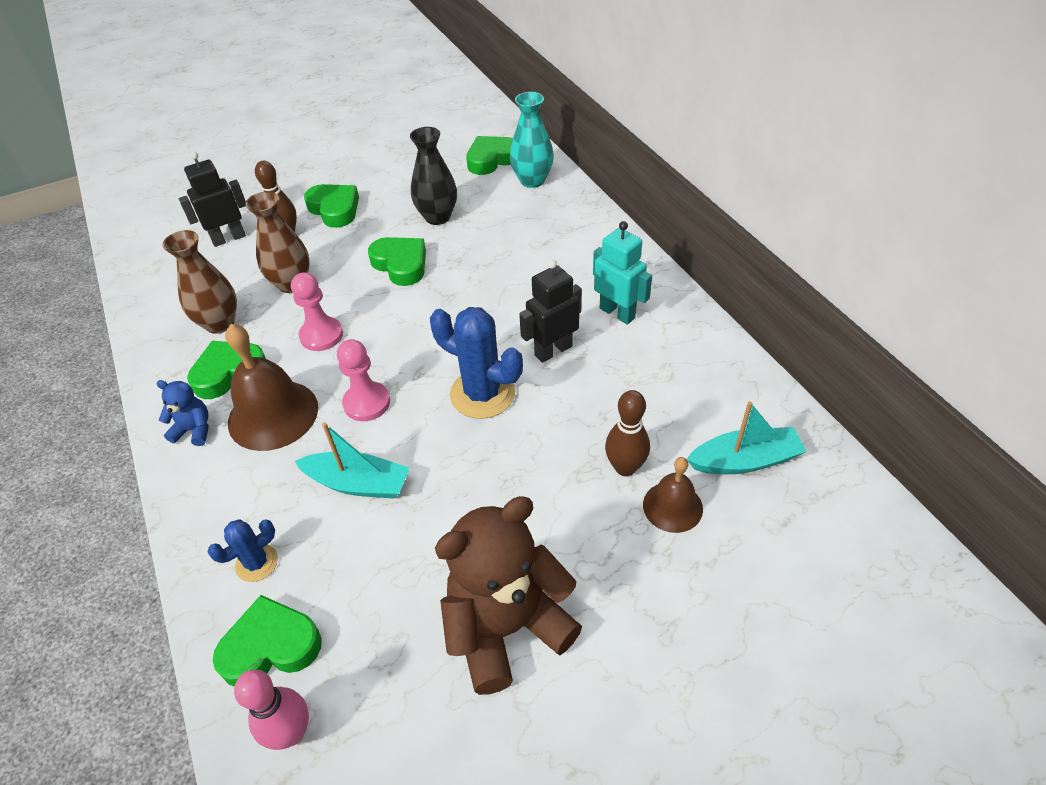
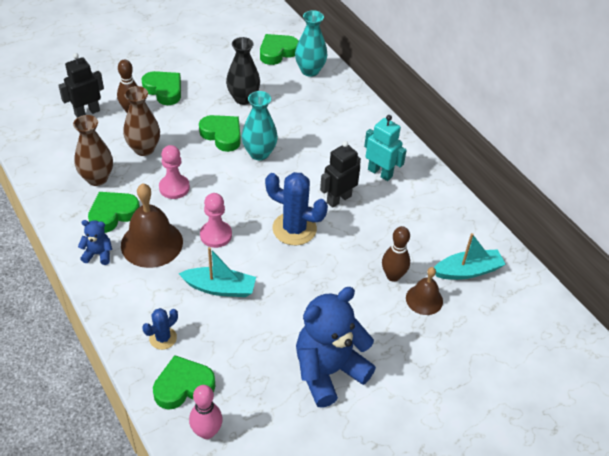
camera: 10 degrees left, 0 degrees up
brown teddy bear [435,496,582,695] -> blue teddy bear [296,287,376,408]
none -> turquoise vase [241,91,278,160]

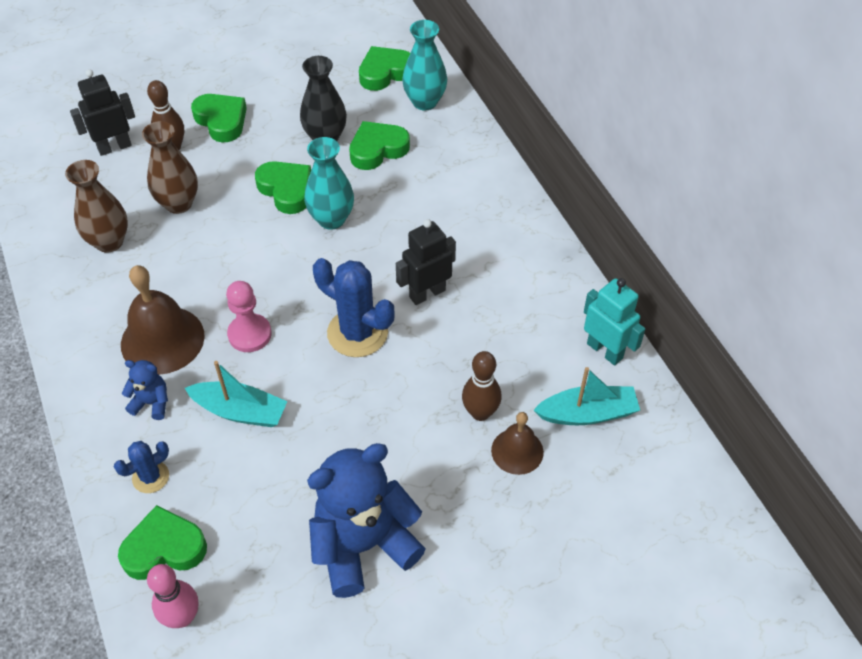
camera: 10 degrees right, 5 degrees up
blue teddy bear [78,220,112,265] -> blue teddy bear moved to [122,360,168,420]
green heart [88,192,140,233] -> green heart moved to [349,121,410,170]
pink pawn [159,145,190,199] -> none
turquoise robot [364,115,407,181] -> turquoise robot moved to [584,278,645,365]

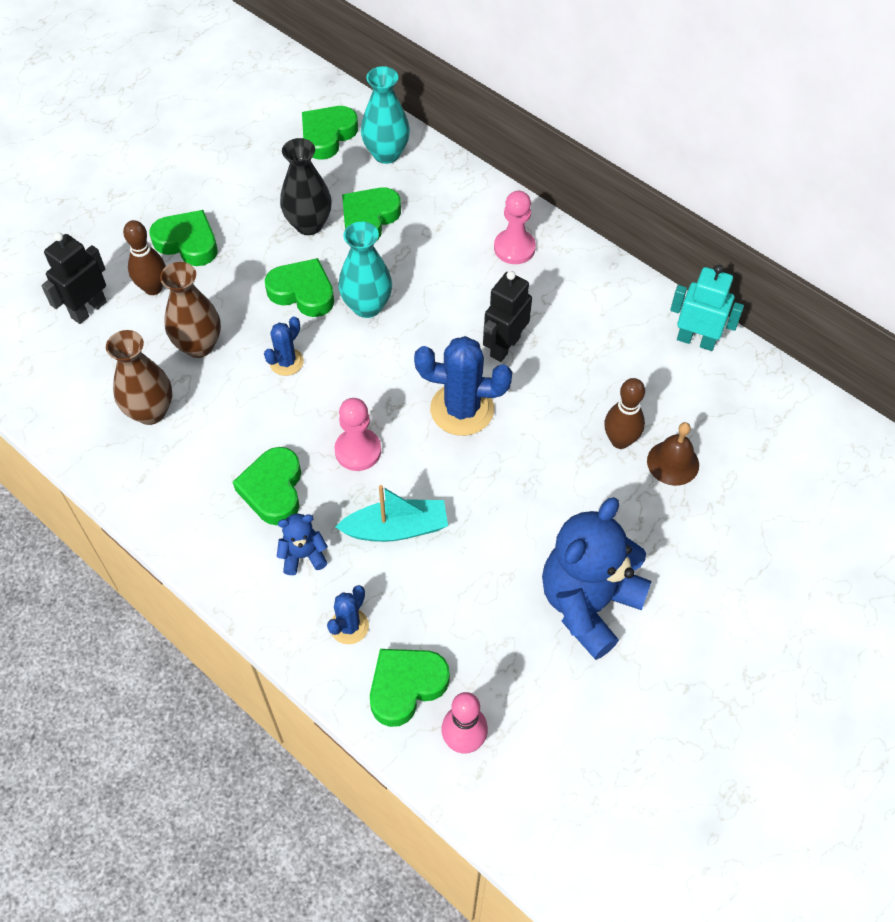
camera: 25 degrees left, 5 degrees up
brown bell [121,265,205,375] -> green heart [233,447,301,525]
turquoise boat [533,367,640,425] -> none
none -> blue cactus [264,316,304,376]
none -> pink pawn [494,191,536,264]

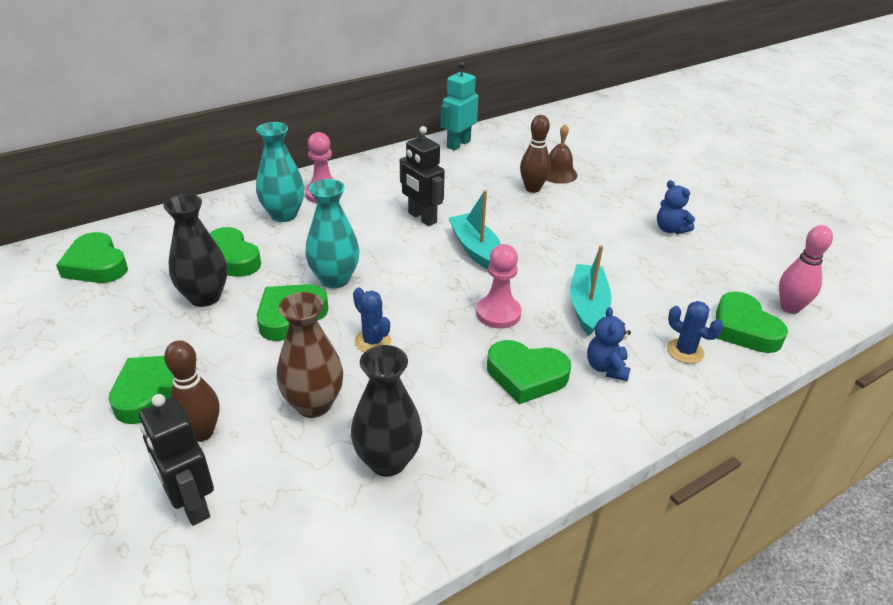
camera: 75 degrees left, 20 degrees down
brown vase [106,330,172,425] -> black vase [351,345,422,477]
turquoise vase [361,66,410,164] -> turquoise vase moved to [256,122,305,222]
blue cactus [414,336,512,436] -> turquoise boat [448,190,501,270]
blue teddy bear [542,497,652,660] -> blue teddy bear [657,180,695,234], size x0.45

